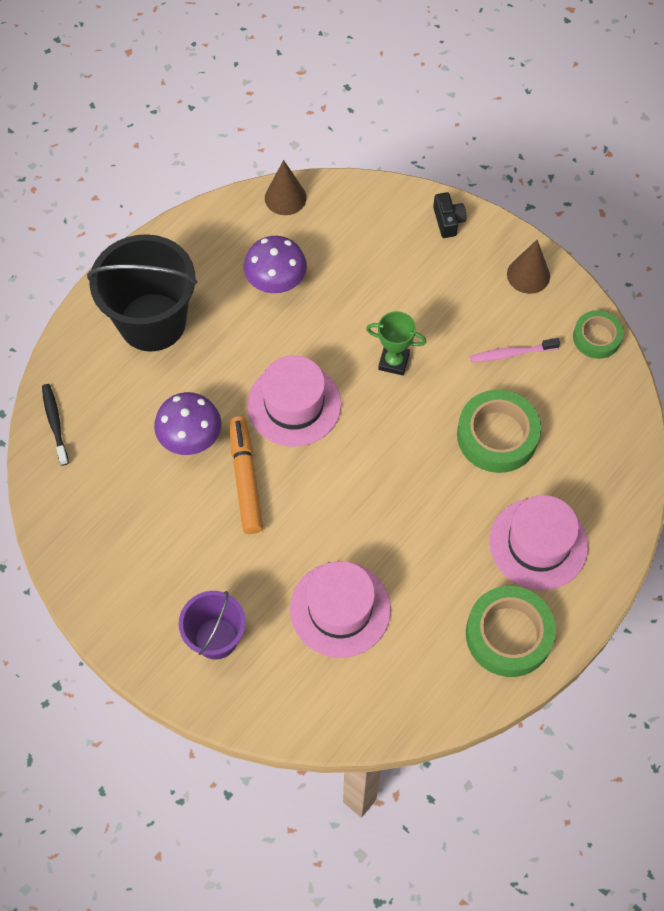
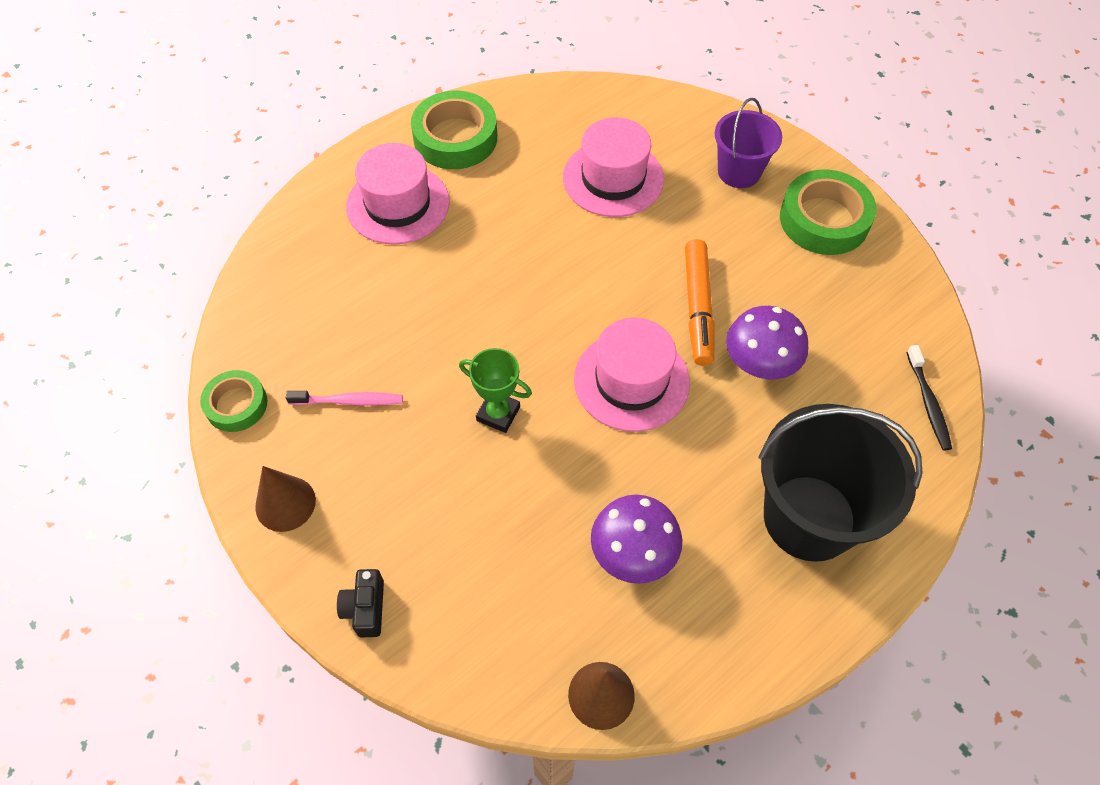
camera: 170 degrees left, 5 degrees down
green tape [457,390,541,473] -> green tape moved to [780,169,877,255]

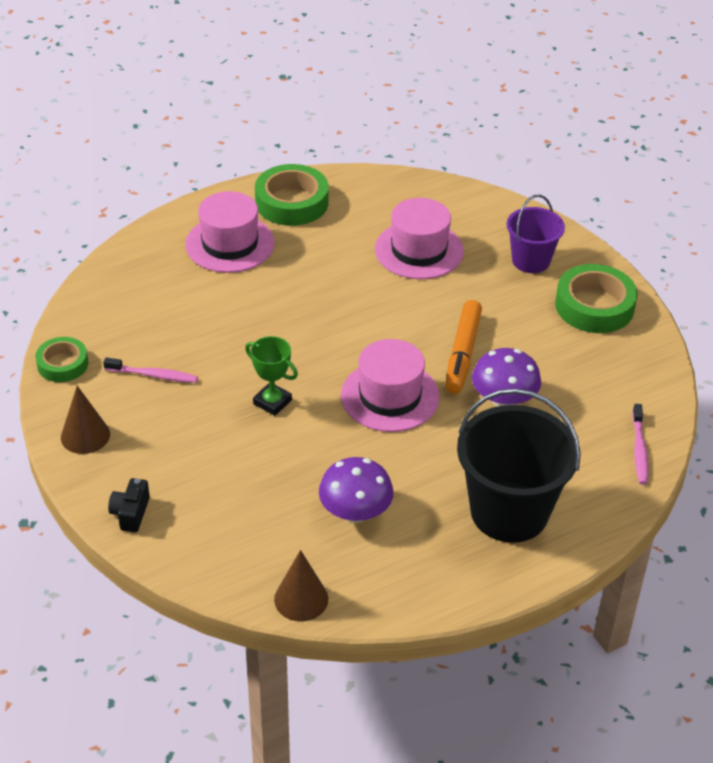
camera: 10 degrees right, 15 degrees down
black toothbrush [907,345,952,451] -> pink toothbrush [632,404,649,485]

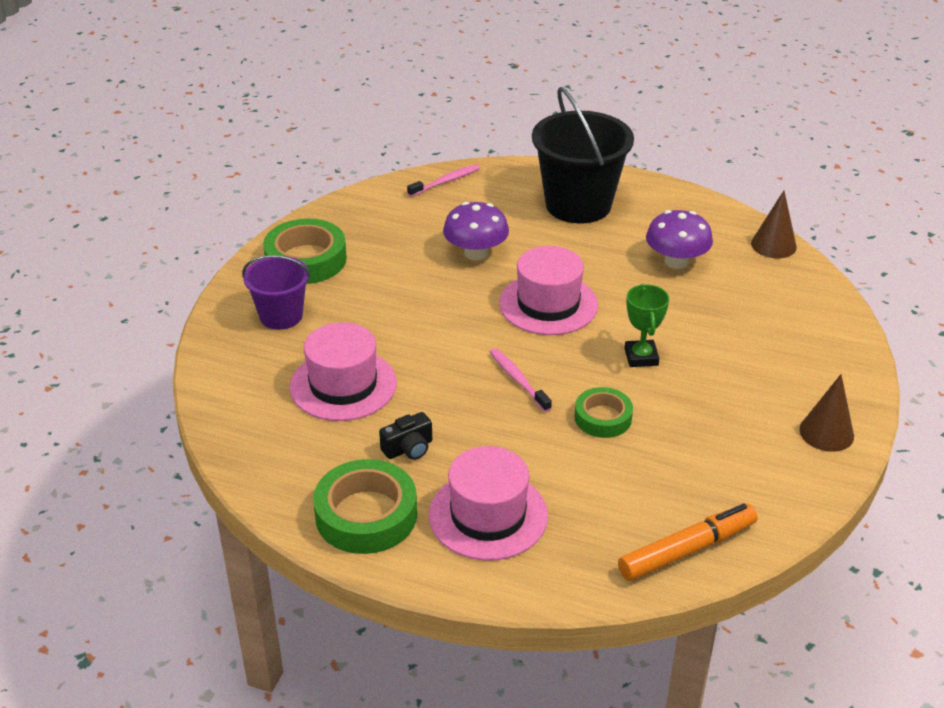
camera: 130 degrees left, 5 degrees down
green tape [35,337,88,382] -> green tape moved to [575,387,633,438]
pink toothbrush [103,358,198,383] -> pink toothbrush moved to [490,348,552,412]
black camera [108,478,150,532] -> black camera moved to [379,412,432,460]
orange marker [445,300,482,394] -> orange marker moved to [618,503,758,581]

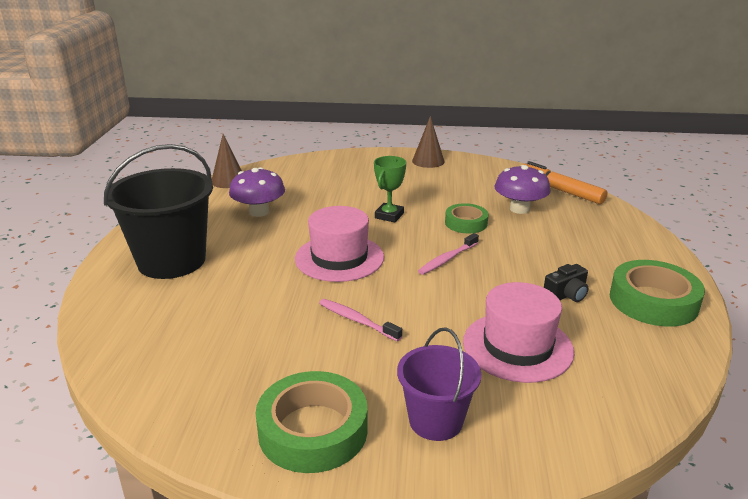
camera: 105 degrees left, 10 degrees down
black camera [379,412,432,460] -> black camera turned 105 degrees clockwise [544,264,588,302]
pink toothbrush [407,164,480,197] -> pink toothbrush moved to [319,299,402,342]
pink hat [429,446,548,561] -> none
purple mushroom [443,202,509,260] -> purple mushroom moved to [494,165,551,214]
green trophy [624,284,669,367] -> green trophy turned 45 degrees counterclockwise [374,156,406,222]

